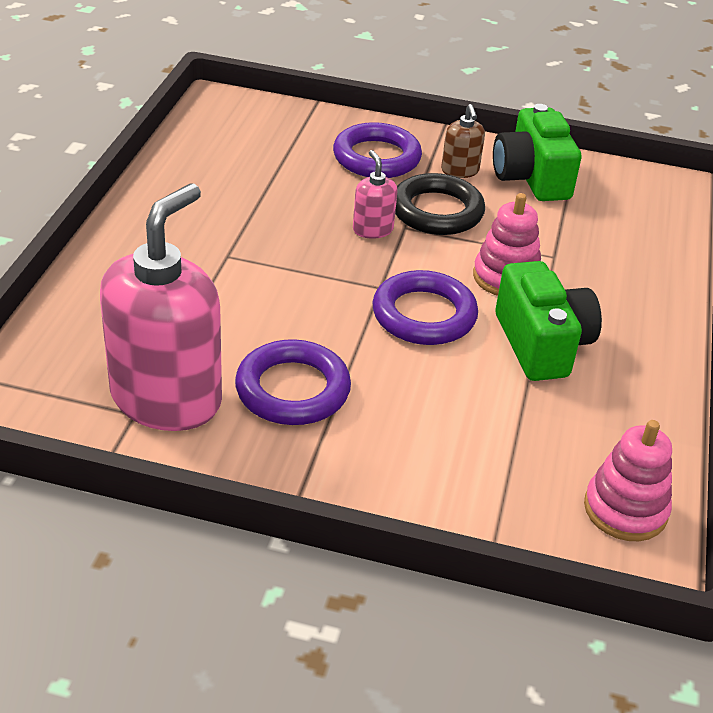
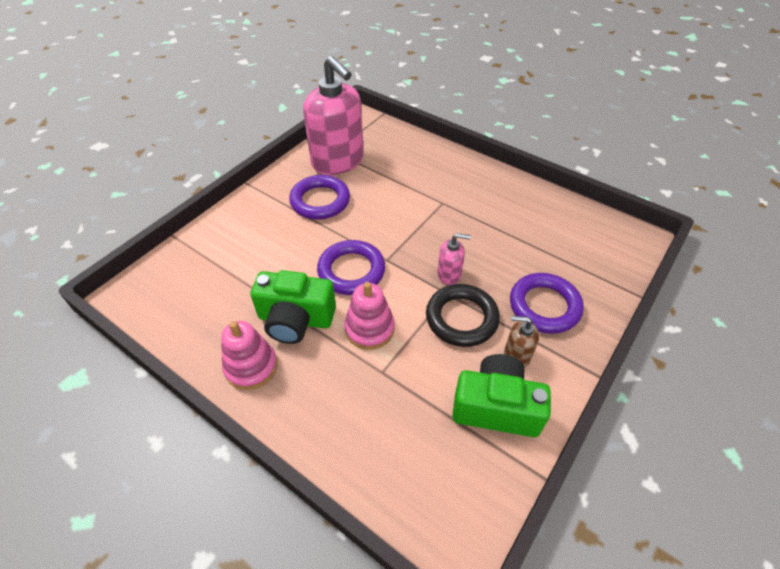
camera: 115 degrees right, 10 degrees up
pink stacking toy [584,420,672,541] -> pink stacking toy moved to [221,321,277,390]

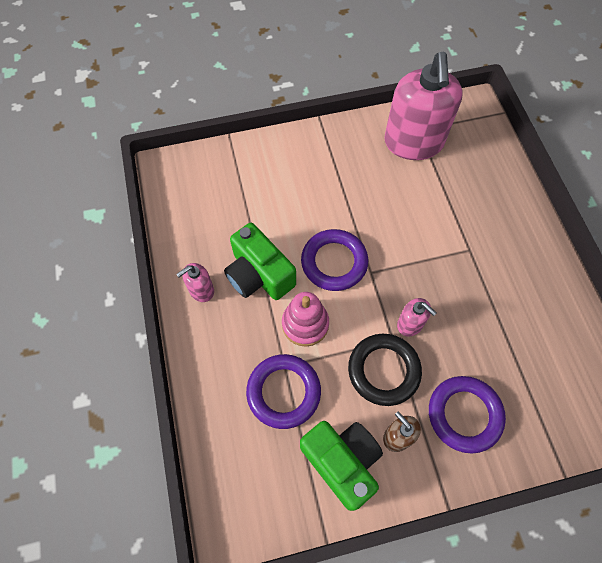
camera: 40 degrees right, 15 degrees up
pink stacking toy [221,321,277,390] -> pink soap dispenser [176,263,214,302]
purple ring [289,175,350,219] -> purple ring moved to [246,354,321,429]

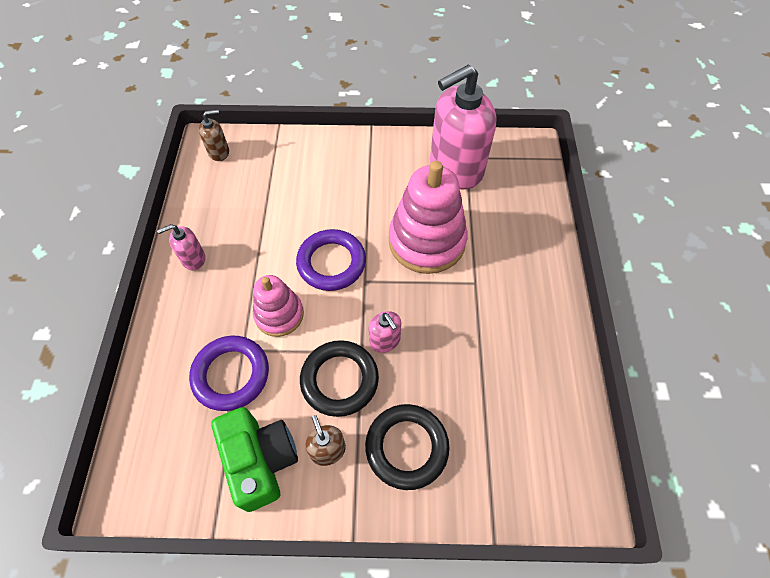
camera: 15 degrees right, 5 degrees down
green camera [224,223,296,300] -> none
pink soap dispenser [384,52,463,160] -> pink soap dispenser turned 45 degrees clockwise [430,64,497,189]
purple ring [429,376,506,454] -> black ring [365,404,449,490]
none -> brown soap dispenser [199,110,229,161]
none -> pink stacking toy [389,161,468,274]

